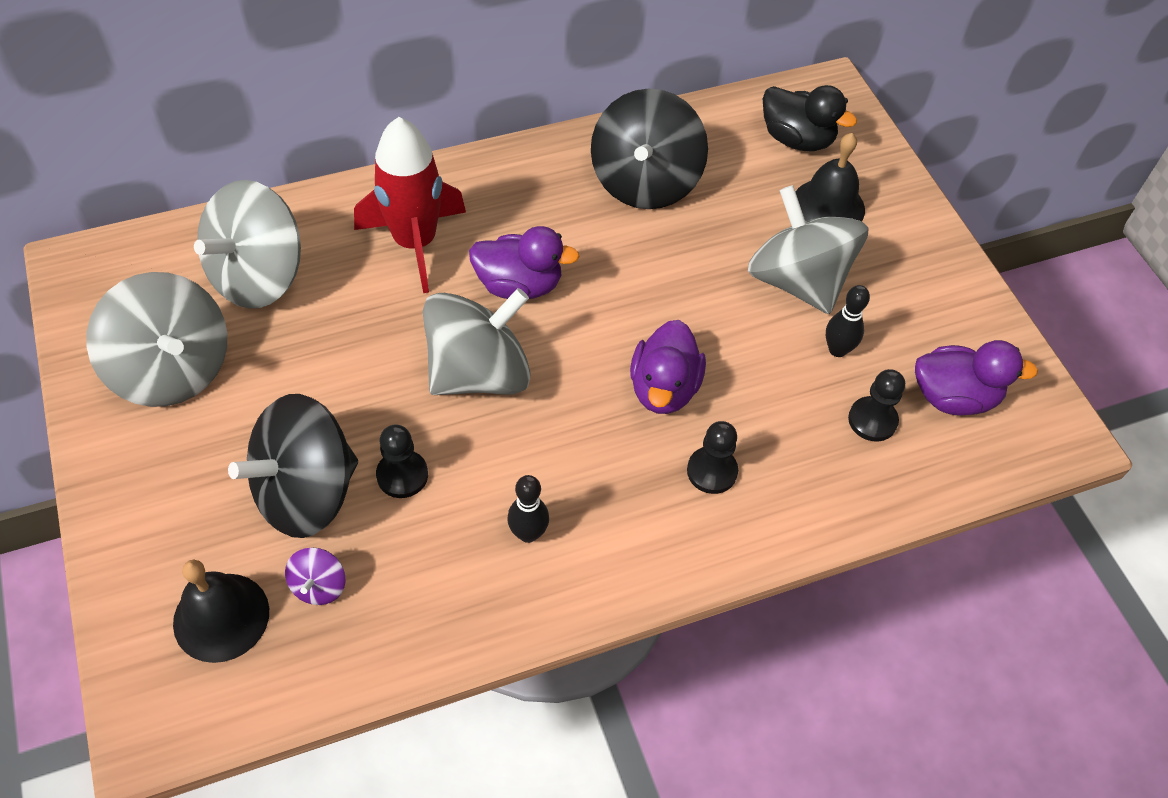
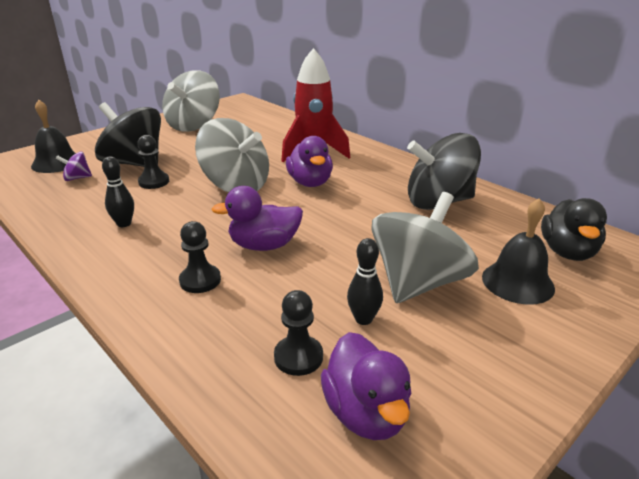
camera: 70 degrees right, 25 degrees down
grey spinning top [194,180,301,309] -> none

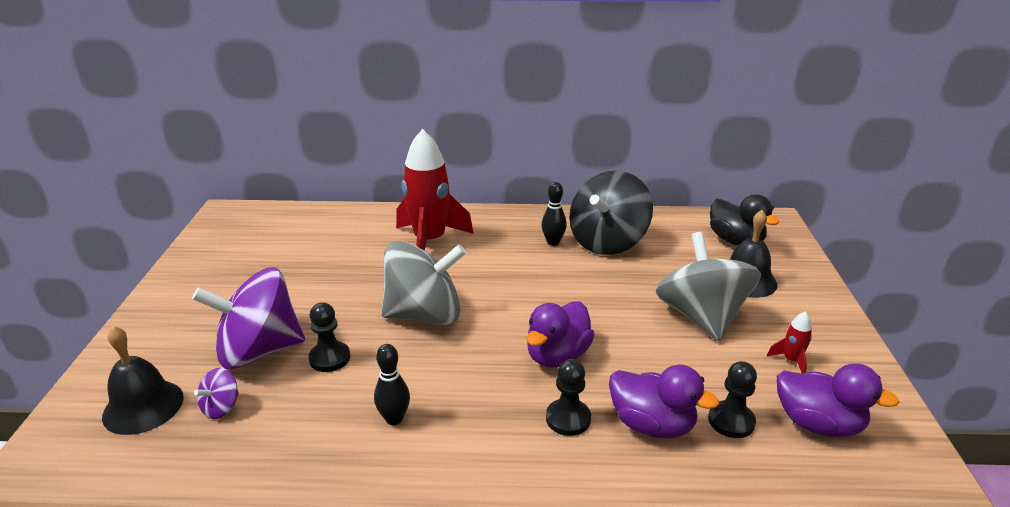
camera: 45 degrees left, 0 degrees up
black spinning top [95,102,161,167] -> purple spinning top [192,267,305,369]
grey spinning top [162,70,220,132] -> none
purple duck [286,136,333,187] -> purple duck moved to [609,365,719,439]
black bowling pin [347,238,383,325] -> black bowling pin moved to [542,182,567,246]
none -> red rocket [767,311,812,374]

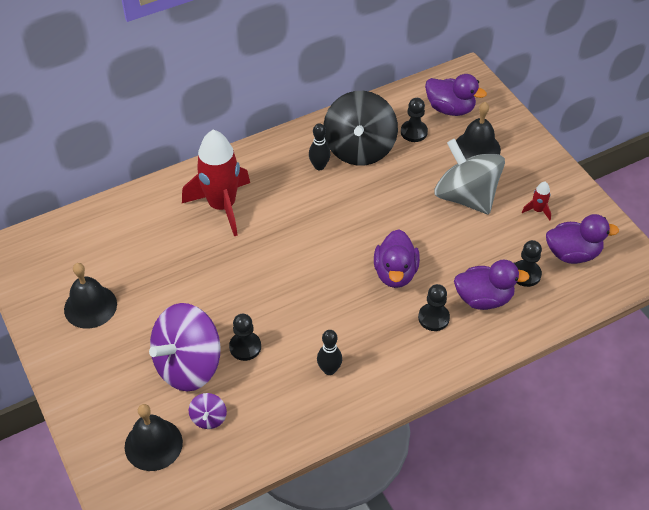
camera: 30 degrees left, 20 degrees up
grey spinning top [381,241,466,325] -> none
black duck [710,194,779,246] -> purple duck [425,74,487,116]
none -> black bell [64,263,117,329]
none -> black pawn [401,98,428,142]

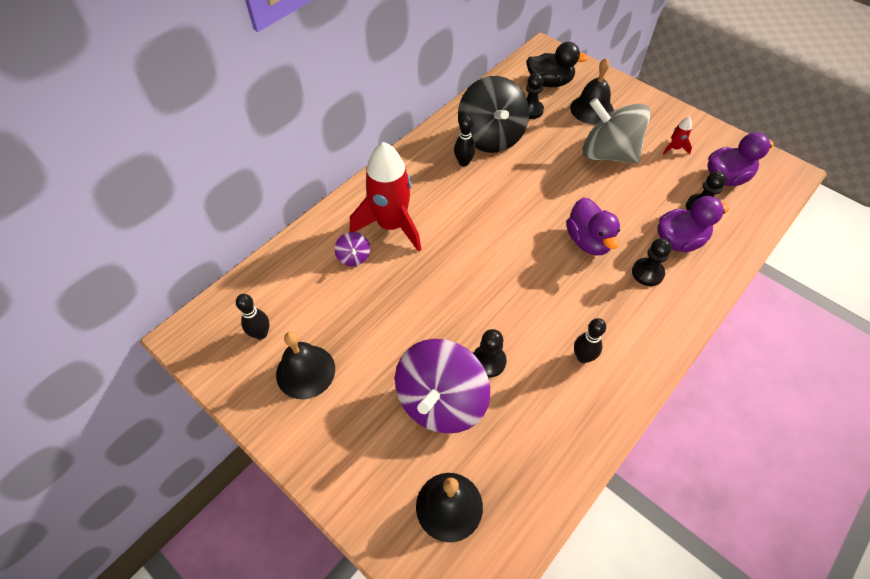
camera: 20 degrees left, 5 degrees up
purple spinning top [189,393,227,429] -> purple spinning top moved to [335,232,370,266]
purple duck [425,74,487,116] -> black duck [526,42,588,87]
none -> black bowling pin [236,294,270,340]

